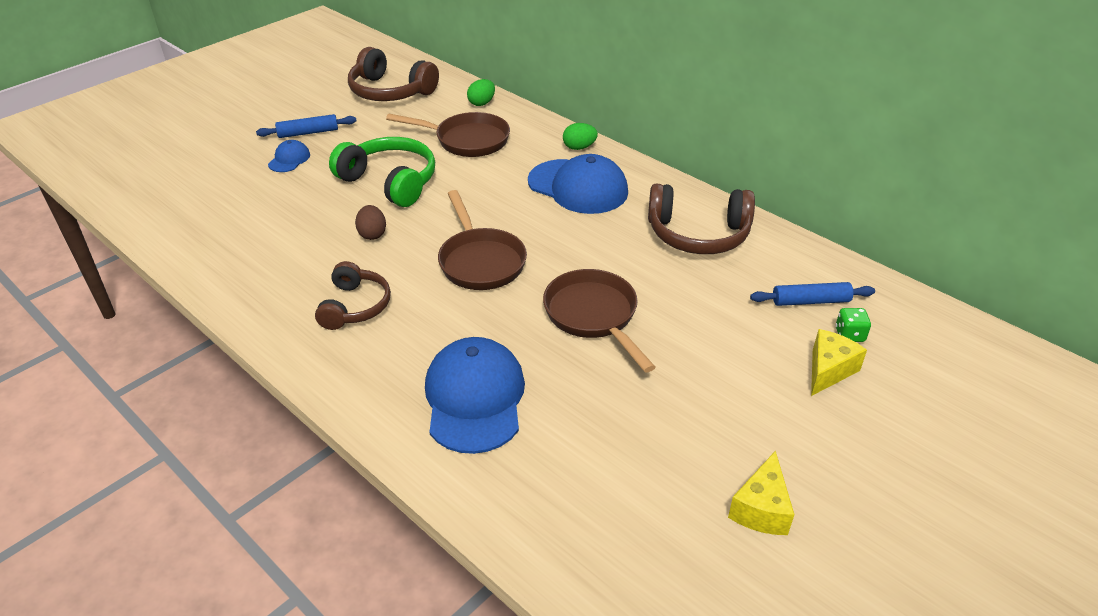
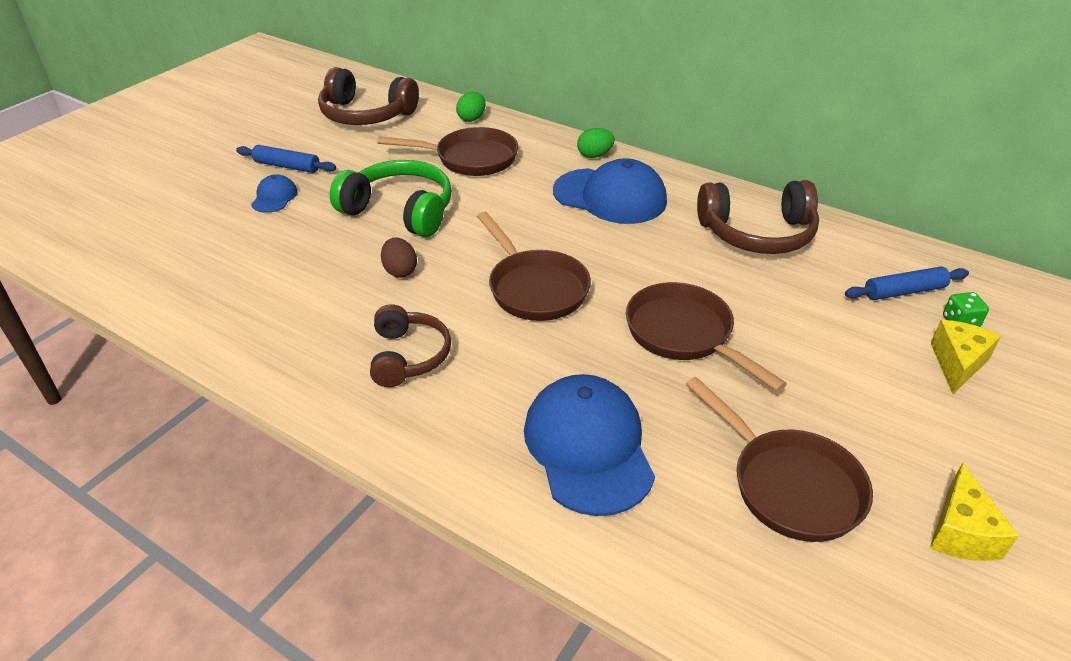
camera: 10 degrees left, 0 degrees up
blue rolling pin [256,114,356,138] -> blue rolling pin turned 45 degrees clockwise [236,145,336,173]
none -> brown pan [685,377,873,542]

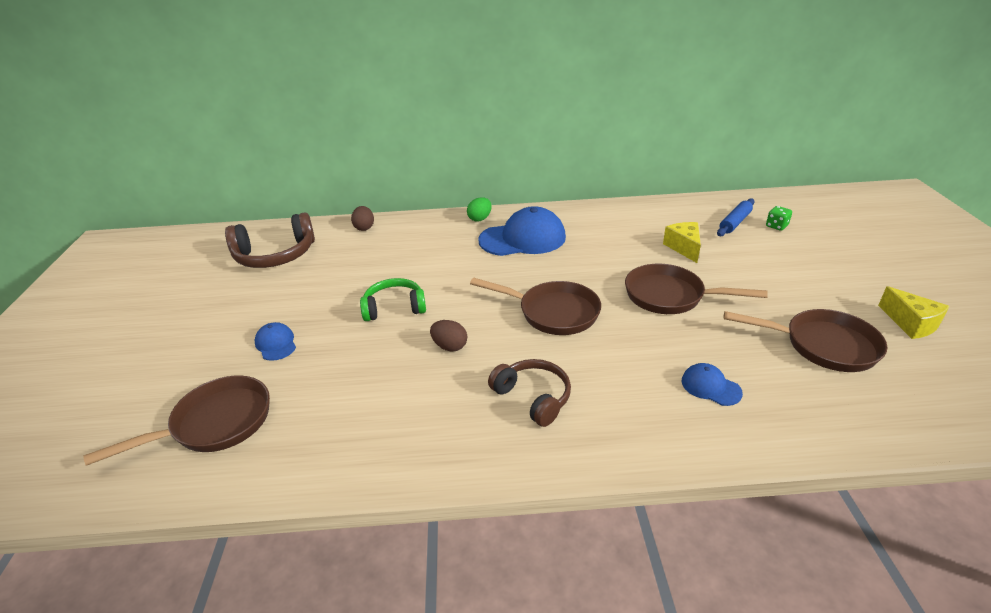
camera: 35 degrees left, 5 degrees down
blue rolling pin [236,145,336,173] -> none
green headphones [330,160,452,237] -> green headphones [360,278,426,321], size x0.66
brown pan [377,127,518,176] -> brown pan moved to [83,375,270,466]
green egg [456,92,485,122] -> brown egg [351,206,374,231]
blue cap [524,374,655,516] -> blue cap [681,363,743,406], size x0.48
brown headphones [697,180,819,254] -> none
yellow cheese [930,320,1001,394] -> yellow cheese moved to [663,222,701,263]

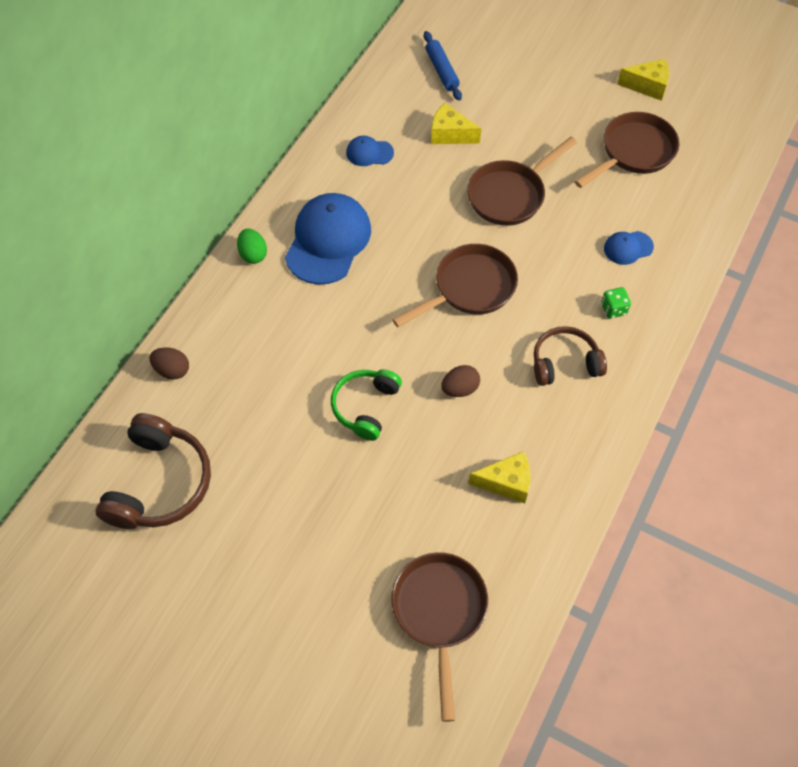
camera: 60 degrees left, 25 degrees up
blue cap [255,322,296,361] -> blue cap moved to [346,136,394,166]
green dice [766,206,792,231] -> green dice moved to [601,287,631,318]
none -> yellow cheese [468,451,531,504]

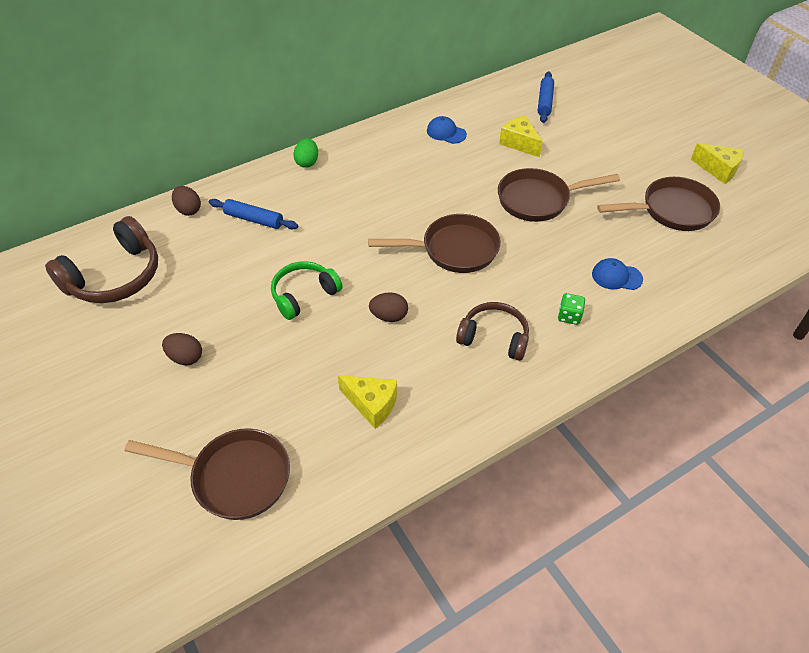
camera: 30 degrees right, 10 degrees down
blue cap [285,193,371,285] -> none
brown pan [391,552,488,722] -> brown pan turned 75 degrees clockwise [124,428,290,520]
none -> brown egg [162,333,202,365]
none -> blue rolling pin [209,199,298,229]

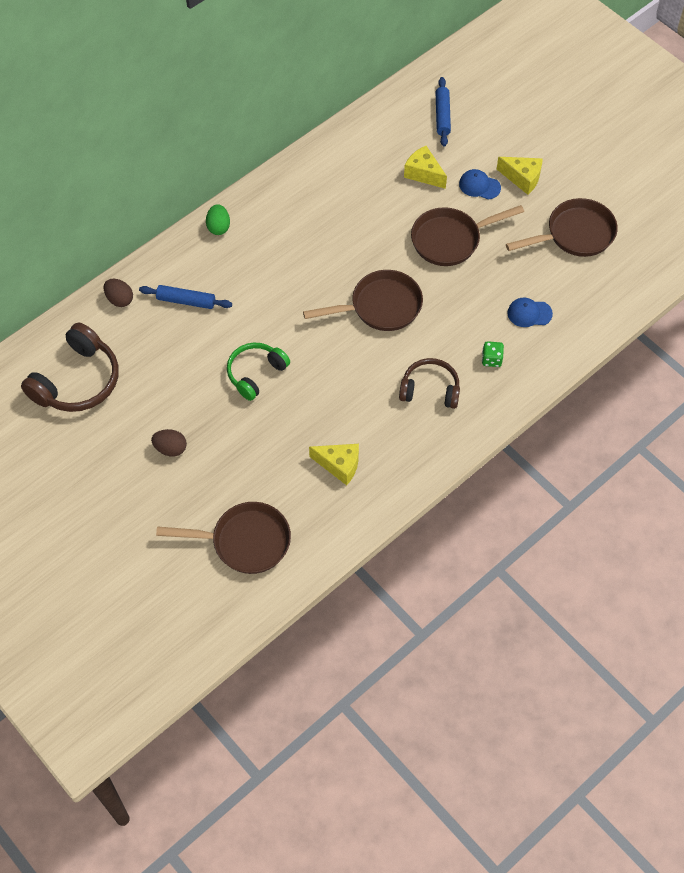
camera: 10 degrees left, 10 degrees up
brown egg [369,292,408,322] -> none
blue cap [427,116,467,144] -> blue cap moved to [459,169,501,200]
yellow cheese [691,143,744,184] -> yellow cheese moved to [497,157,543,195]

